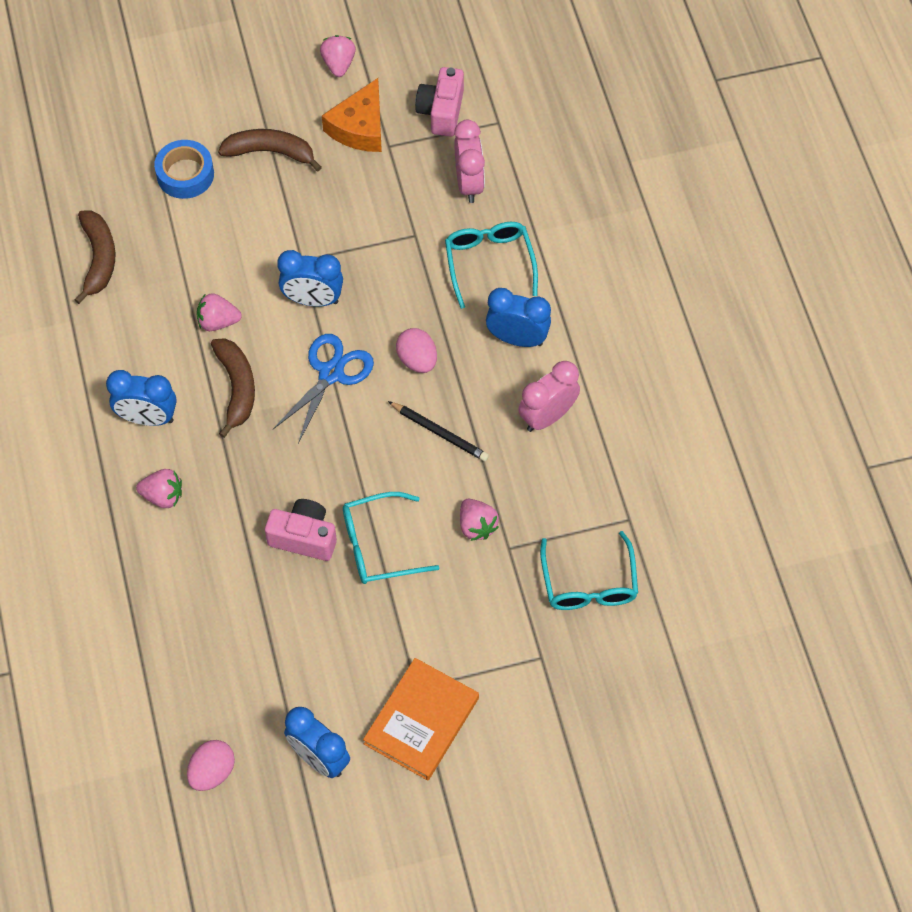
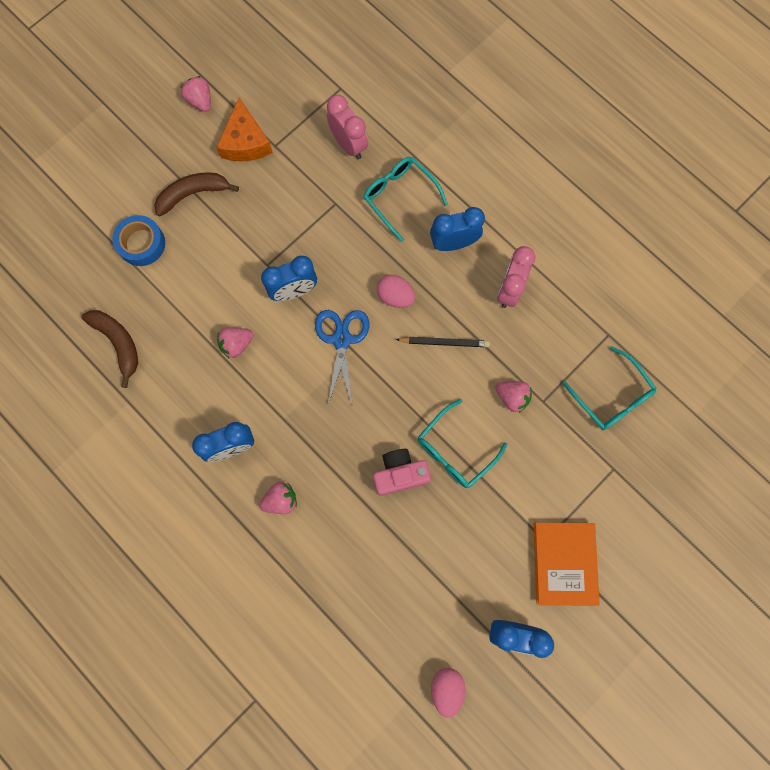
camera: 30 degrees left, 15 degrees up
brown banana [211,338,255,438] -> none
pink camera [415,67,464,137] -> none

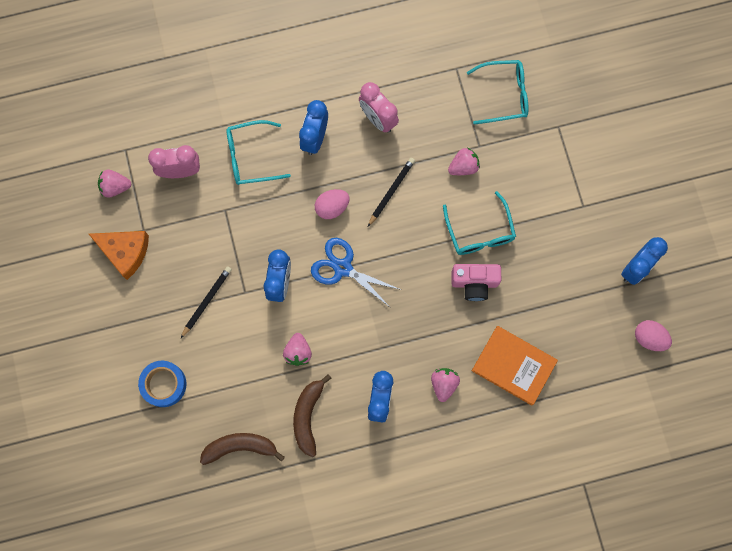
camera: 60 degrees left, 0 degrees up
brown banana [154,172,239,216] -> brown banana moved to [293,374,331,457]
pink strawberry [181,76,211,112] -> pink strawberry moved to [98,170,131,198]
pink camera [373,449,431,496] -> pink camera turned 105 degrees counterclockwise [451,264,501,301]
orange book [534,523,599,606] -> orange book moved to [472,326,558,406]
none -> black pencil [181,266,232,338]

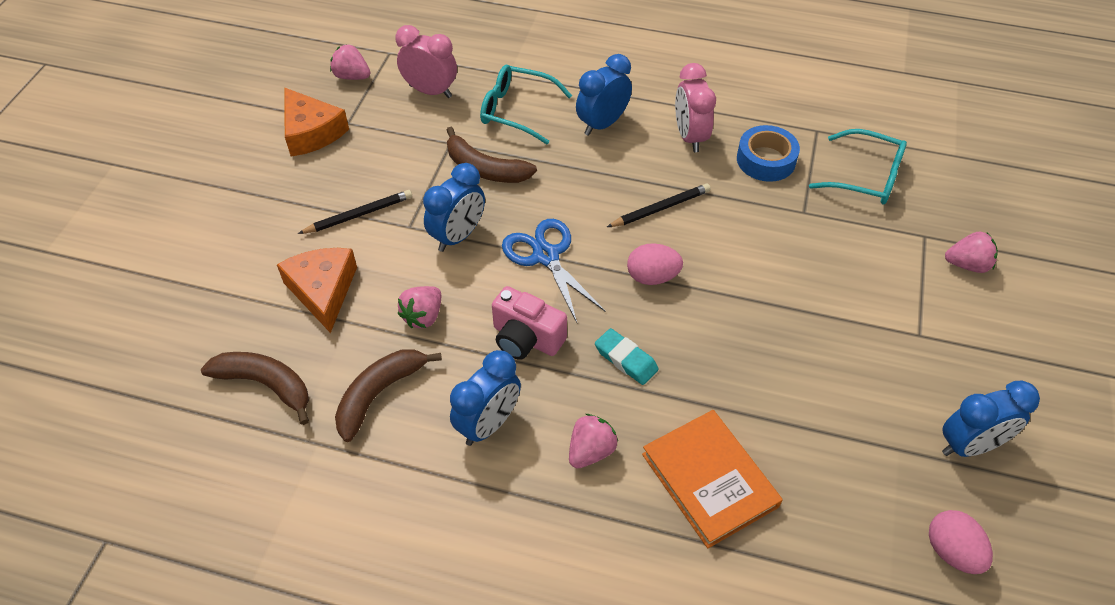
camera: 30 degrees right, 25 degrees down
blue tape [138,361,186,407] -> blue tape moved to [737,125,800,182]
pink egg [315,189,350,219] -> pink egg moved to [627,243,683,285]
turquoise glasses [443,191,516,255] -> none
pink strawberry [448,148,480,175] -> pink strawberry moved to [945,231,998,273]
pink camera [451,264,501,301] -> pink camera moved to [492,286,567,360]
none -> orange cheese [277,248,357,333]
none -> brown banana [447,127,537,183]
none -> turquoise eraser [595,328,659,385]

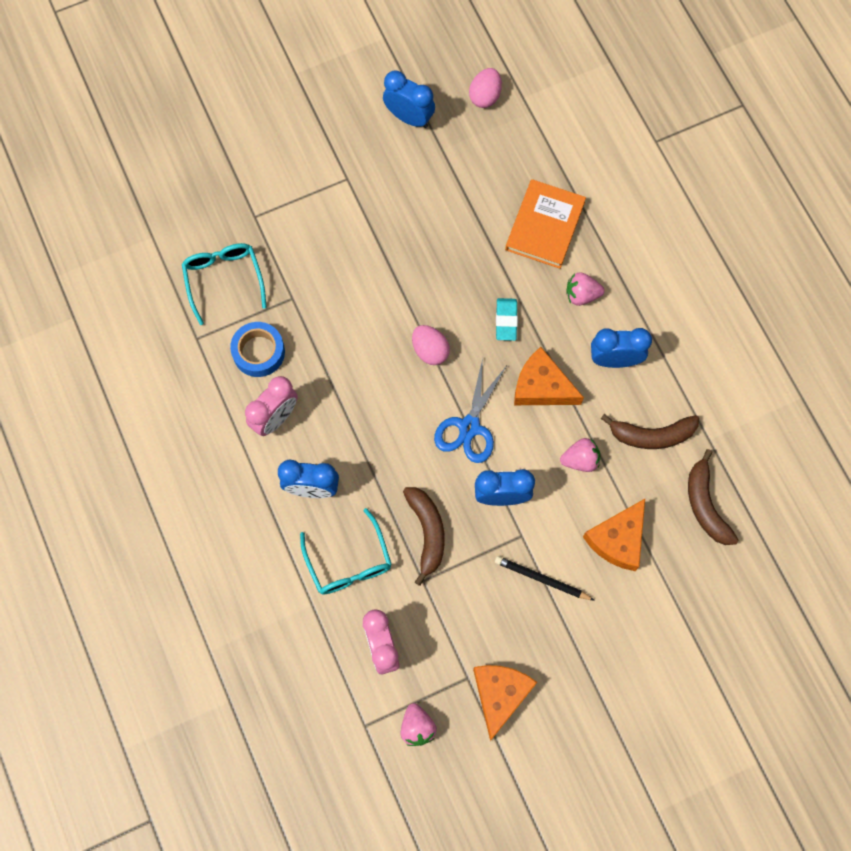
camera: 130 degrees left, 20 degrees up
pink camera [492,286,567,360] -> orange cheese [514,347,584,405]
black pencil [607,184,711,227] -> none
pink strawberry [945,231,998,273] -> none

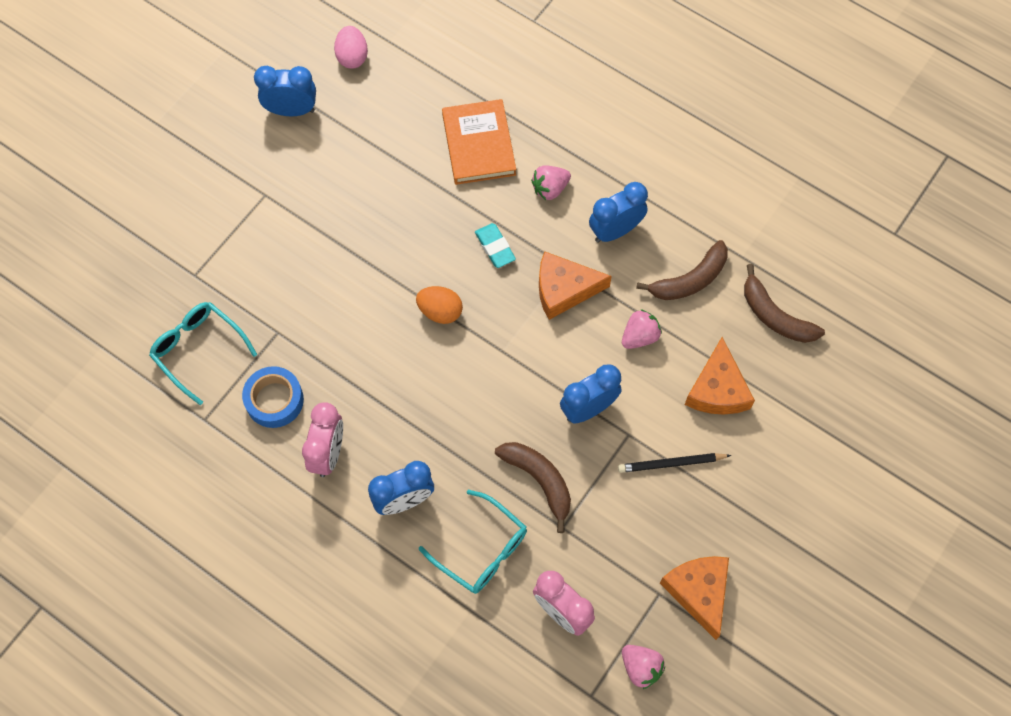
camera: 30 degrees left, 5 degrees down
pink egg [412,325,450,365] -> orange egg [416,286,463,324]
blue scissors [434,358,507,463] -> none

